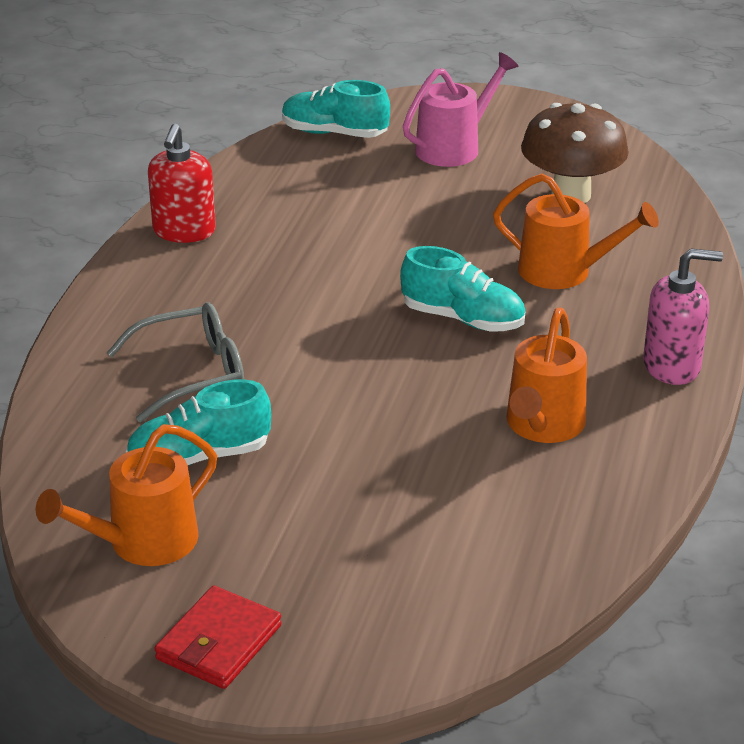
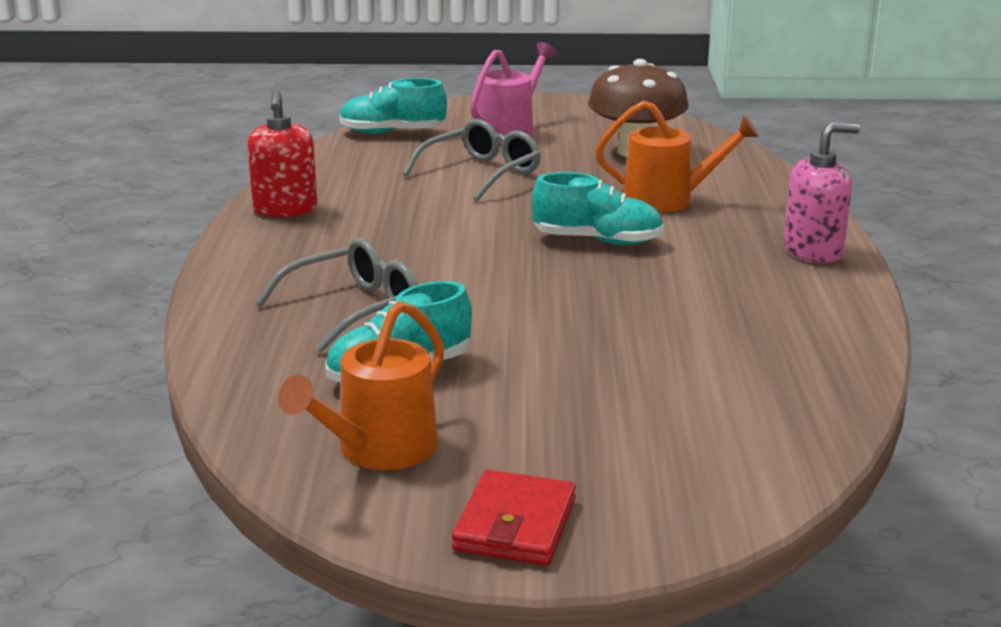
camera: 15 degrees left, 10 degrees down
orange watering can [506,308,587,443] -> none
none -> grey glasses [403,119,541,201]

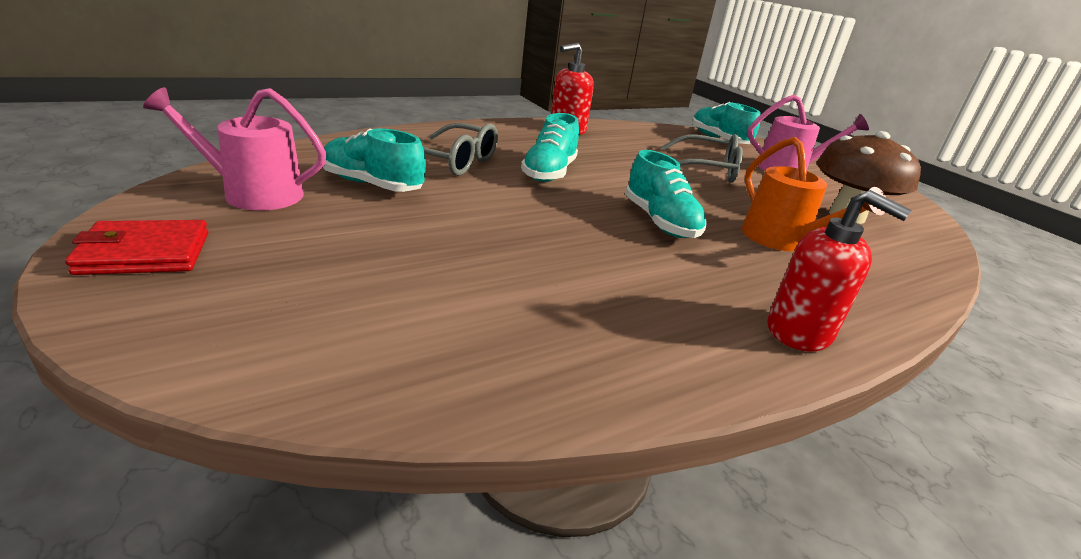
camera: 55 degrees right, 5 degrees up
orange watering can [278,301,444,470] -> pink watering can [143,87,327,210]
pink soap dispenser [783,122,860,263] -> red soap dispenser [767,190,912,352]
none -> turquoise shoe [521,113,579,182]

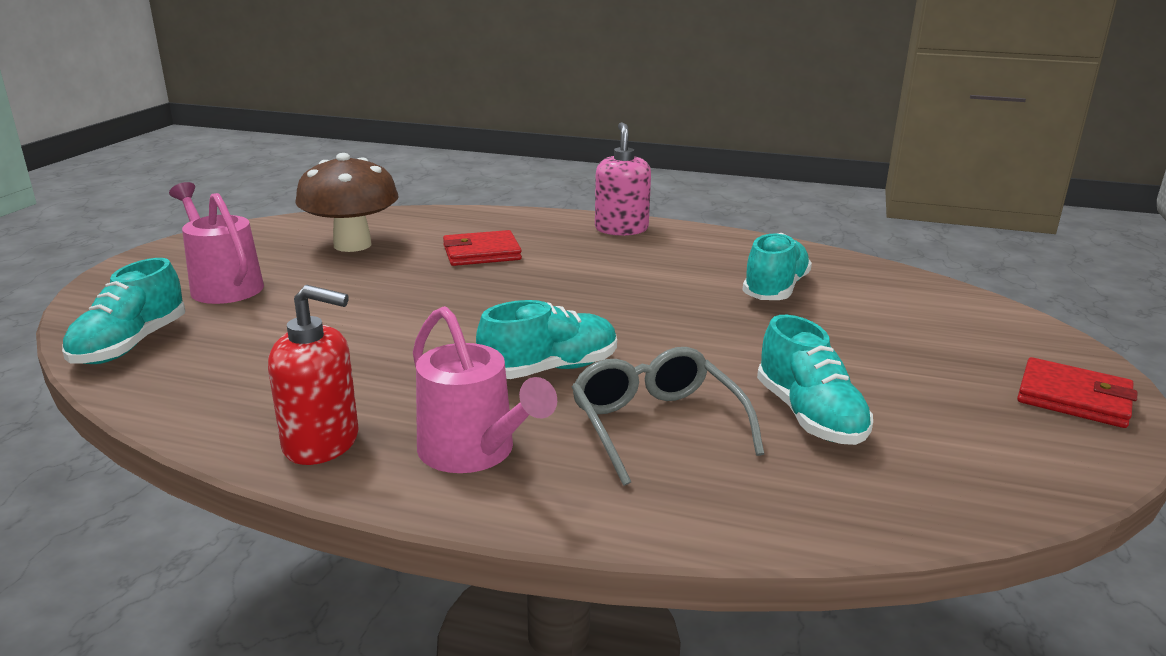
camera: 130 degrees left, 5 degrees down
pink watering can [143,87,327,210] -> pink watering can moved to [413,306,557,473]
turquoise shoe [625,150,707,238] -> turquoise shoe moved to [743,233,812,300]
grey glasses [661,134,743,183] -> none
orange watering can [742,137,886,252] -> red wallet [443,230,522,266]
red soap dispenser [767,190,912,352] -> pink soap dispenser [595,122,651,236]

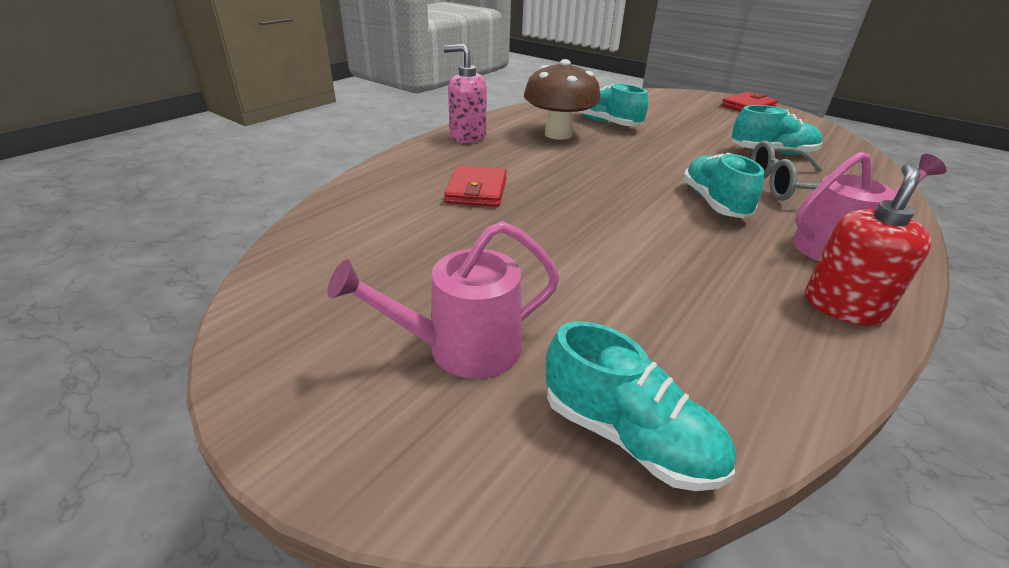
camera: 70 degrees left, 10 degrees up
brown mushroom [295,153,398,252] -> brown mushroom moved to [524,59,601,140]

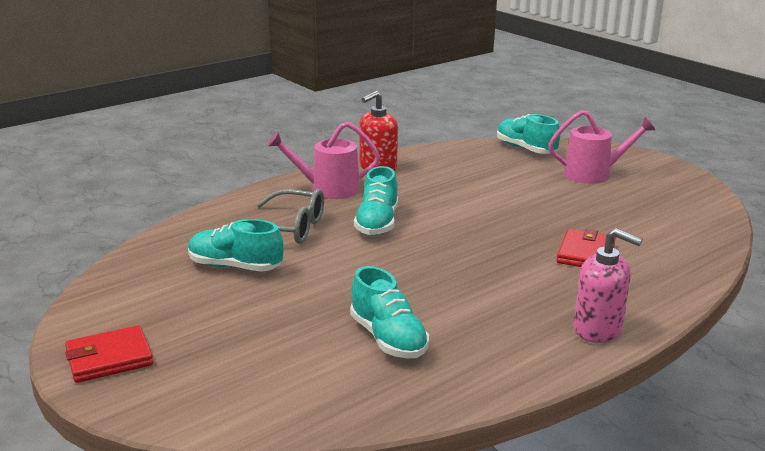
camera: 165 degrees left, 10 degrees down
brown mushroom [524,59,601,140] -> none

